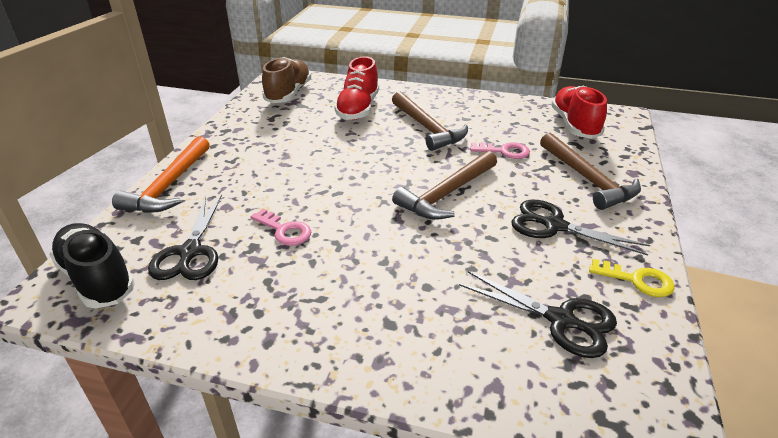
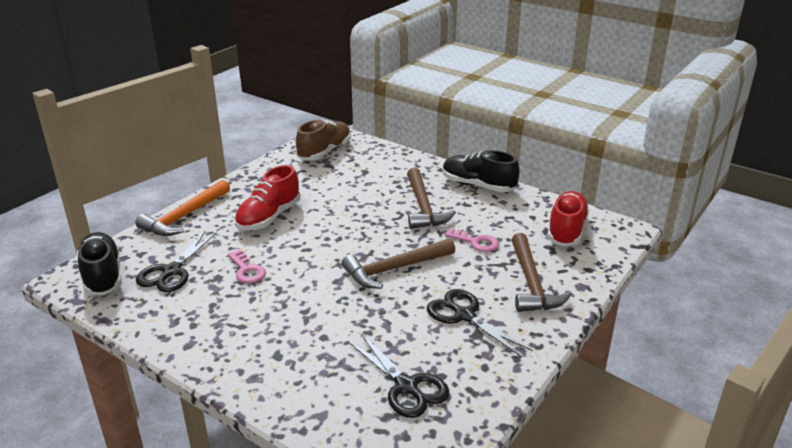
camera: 20 degrees right, 5 degrees down
red shoe [334,56,379,120] -> red shoe moved to [235,165,300,231]
yellow key [589,259,675,297] -> none
none -> black shoe [443,150,520,192]

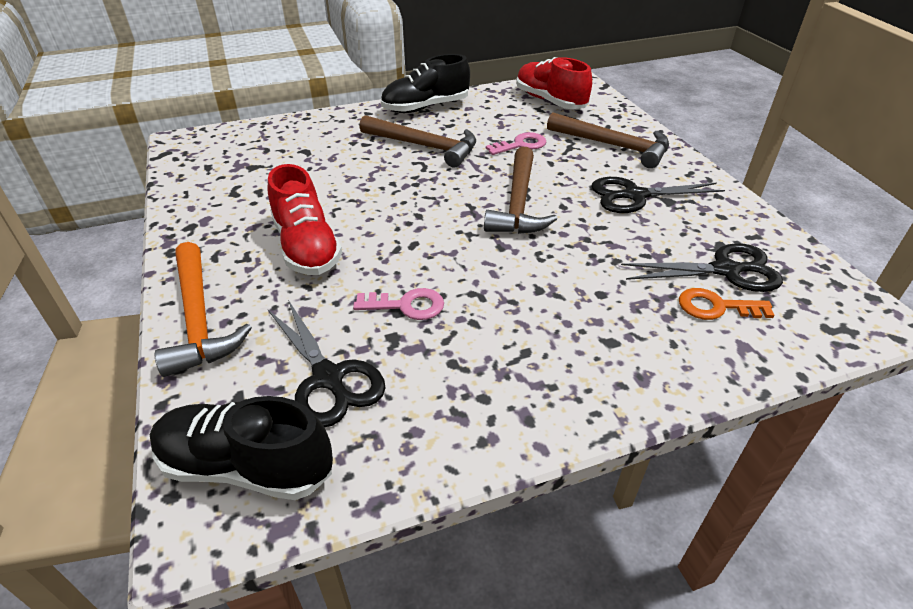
camera: 55 degrees left, 10 degrees up
brown shoe [296,119,351,160] -> none
none -> orange key [679,288,774,320]

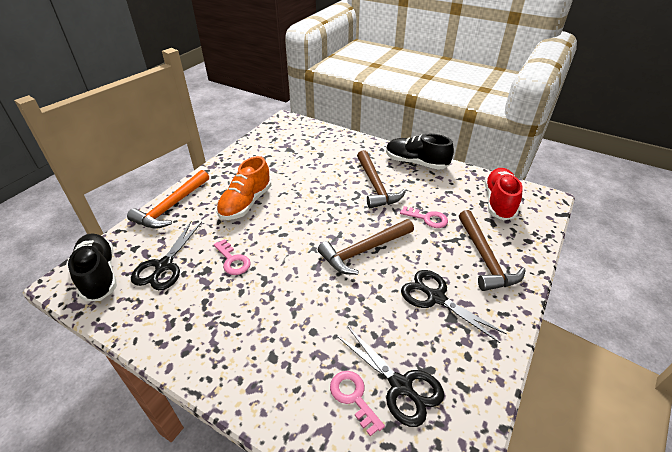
camera: 50 degrees right, 0 degrees up
red shoe [268,164,342,275] -> orange shoe [216,156,271,220]
orange key [679,288,774,320] -> pink key [330,371,385,436]

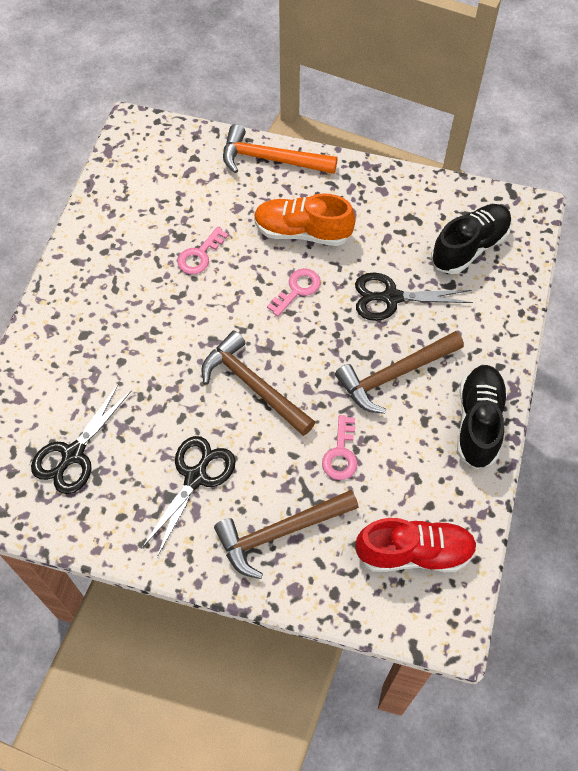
camera: 75 degrees right, 20 degrees up
black shoe [68,233,117,301] -> black shoe moved to [431,204,512,274]
black scissors [131,221,202,290] -> black scissors moved to [355,273,473,321]
pink key [330,371,385,436] -> pink key moved to [267,268,321,316]

